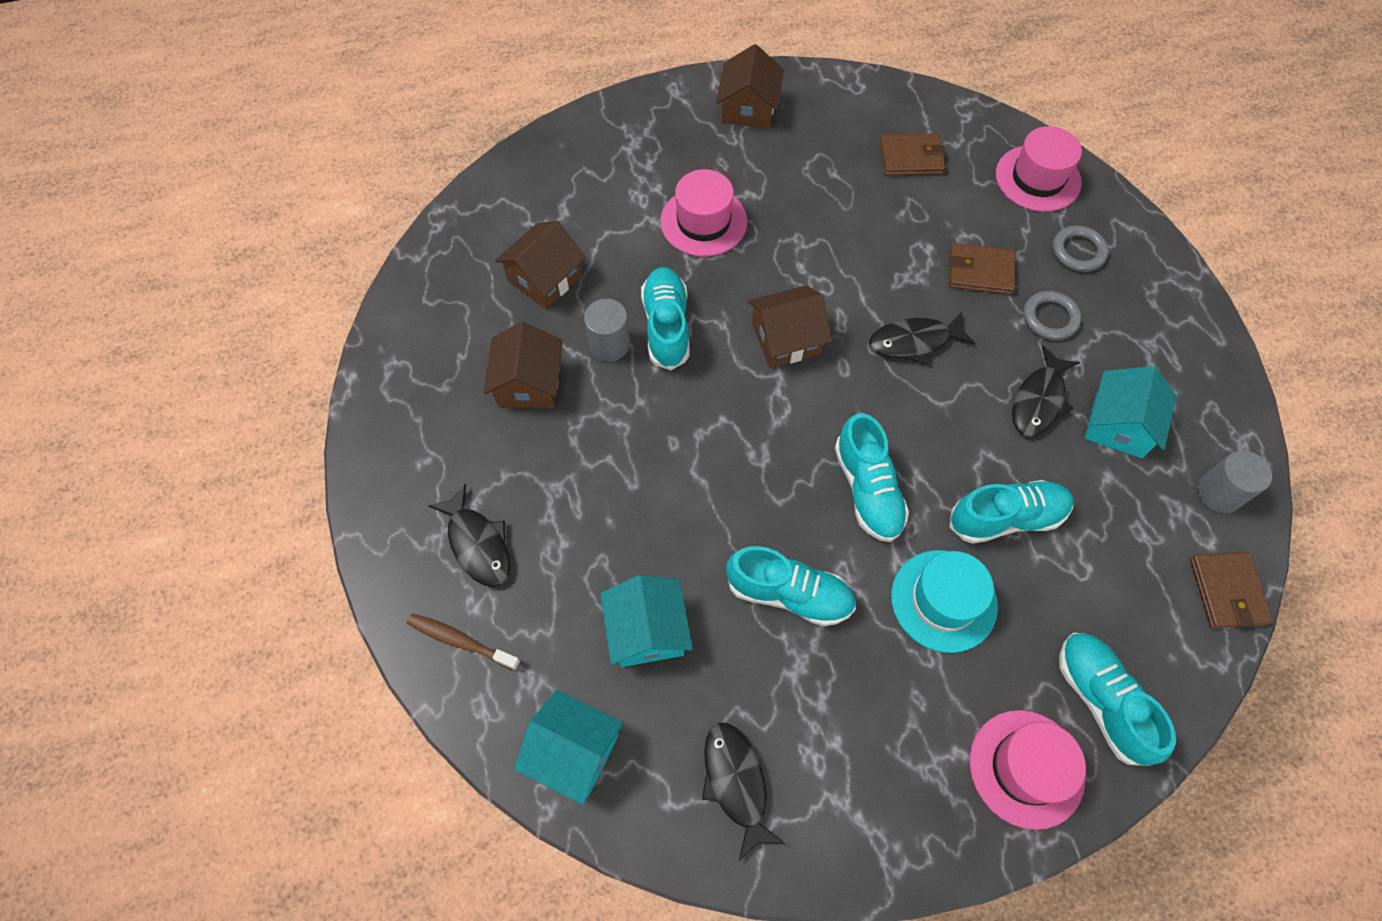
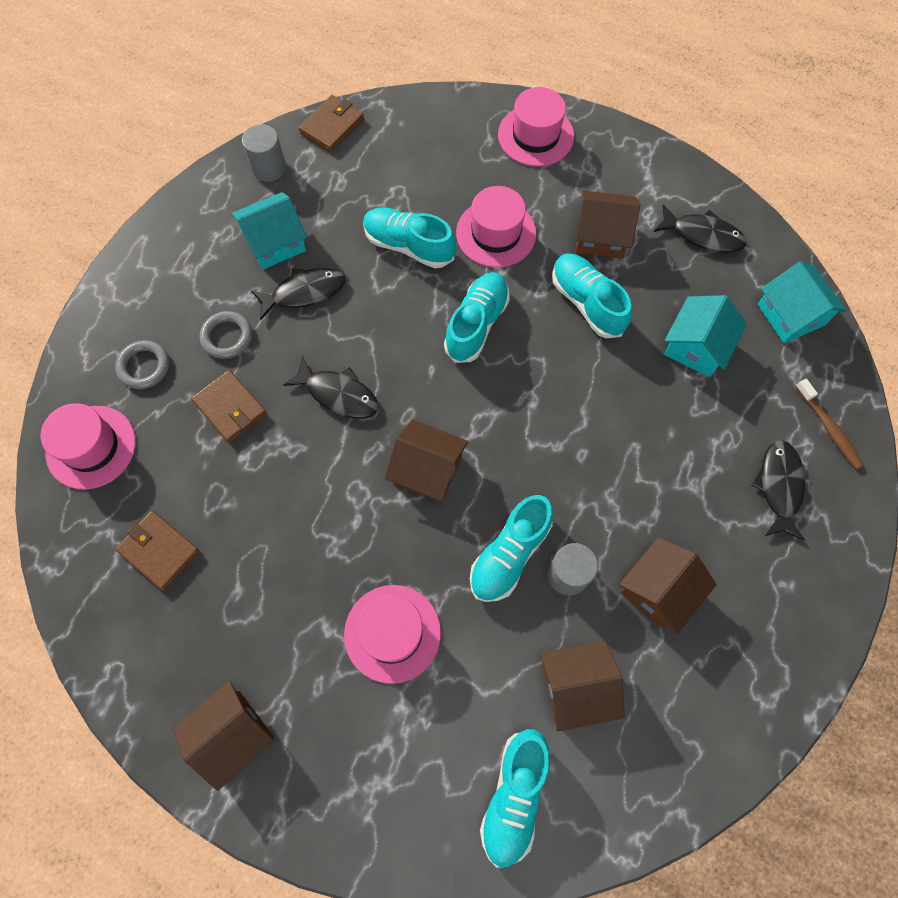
camera: 140 degrees left, 5 degrees up
black fish [702,723,785,861] -> black fish turned 90 degrees counterclockwise [654,204,747,253]
turquoise hat [891,550,998,653] -> pink hat [456,186,536,268]
turquoise shoe [1059,633,1176,766] -> turquoise shoe moved to [480,729,550,868]
none -> brown house [576,190,640,259]

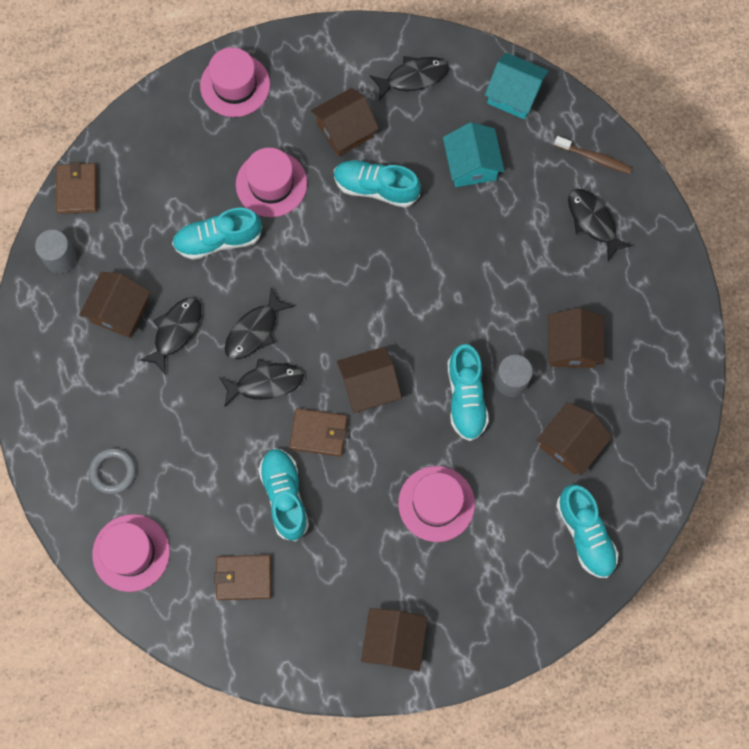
camera: 40 degrees left, 5 degrees up
brown wallet [191,370,267,443] -> brown wallet moved to [289,408,348,457]
grey ring [200,311,252,359] -> none
turquoise house [232,192,307,269] -> brown house [80,272,150,338]
turquoise shoe [444,272,510,363] -> turquoise shoe moved to [258,448,309,541]
none -> black fish [225,288,294,360]

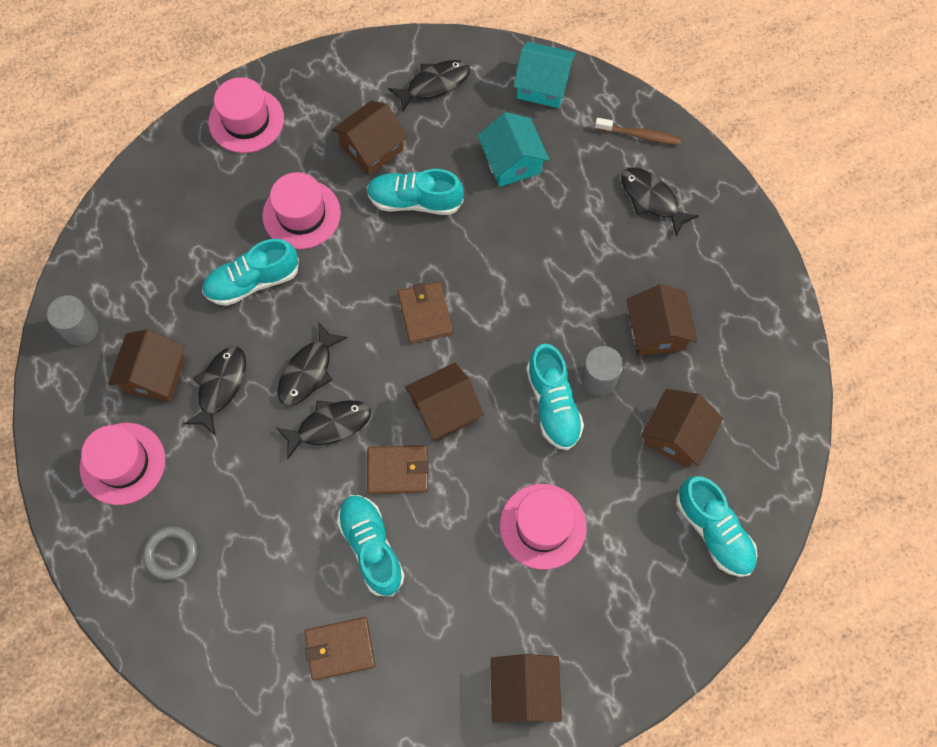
camera: 10 degrees left, 5 degrees down
brown wallet [56,162,97,214] -> brown wallet moved to [398,282,453,344]
pink hat [92,514,170,592] -> pink hat moved to [80,423,165,505]

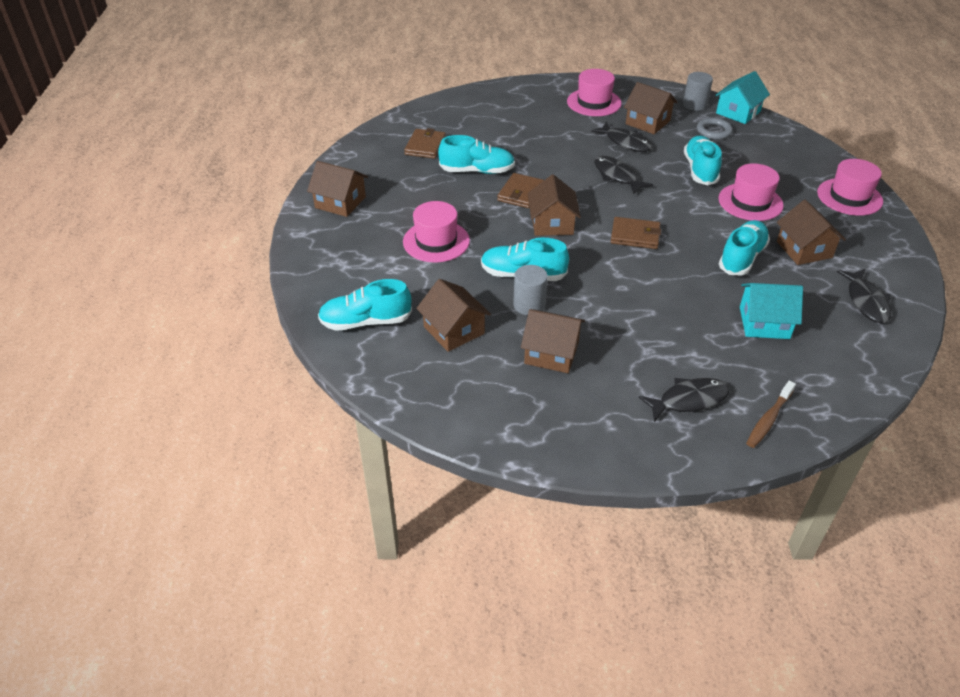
camera: 115 degrees right, 25 degrees down
grey ring [143,526,198,580] -> grey ring moved to [697,118,733,140]
black fish [277,400,371,459] -> none
turquoise house [513,42,576,108] -> turquoise house moved to [715,71,770,124]

